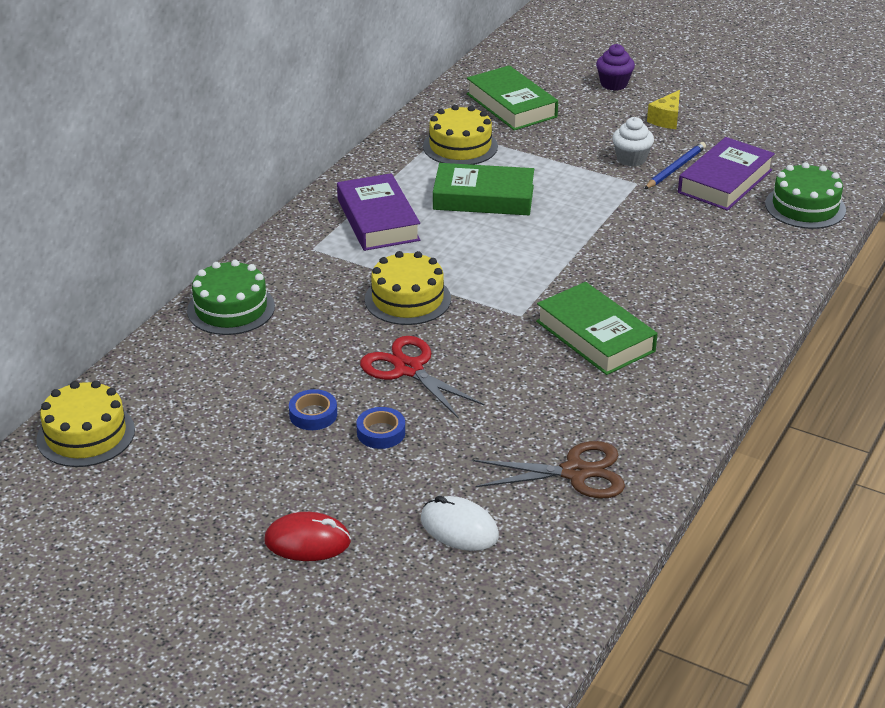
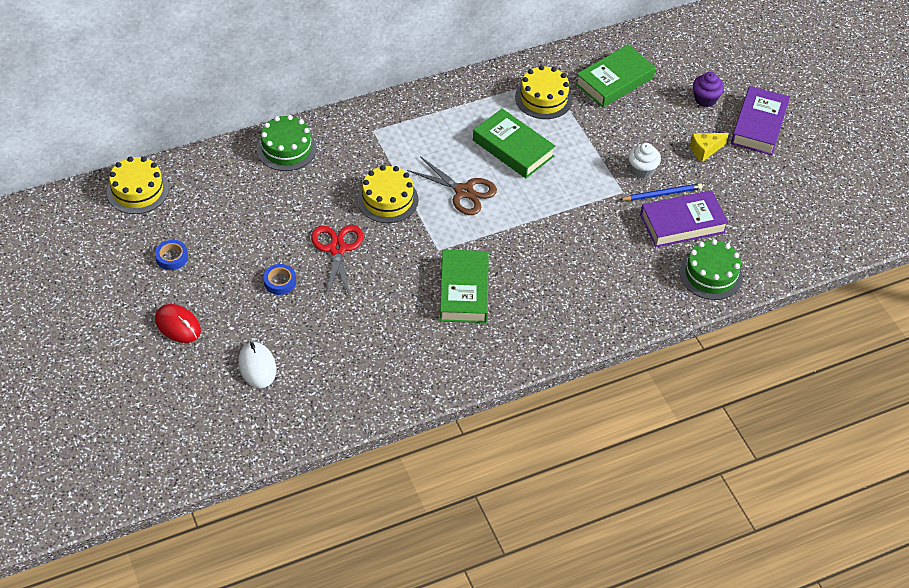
camera: 35 degrees right, 15 degrees up
blue tape [289,389,337,430] -> blue tape moved to [155,240,188,270]
purple book [337,173,420,251] -> purple book moved to [731,86,790,155]
green book [467,65,558,131] -> green book turned 45 degrees clockwise [576,45,656,107]
brown scissors [473,441,625,499] -> brown scissors moved to [407,156,497,215]

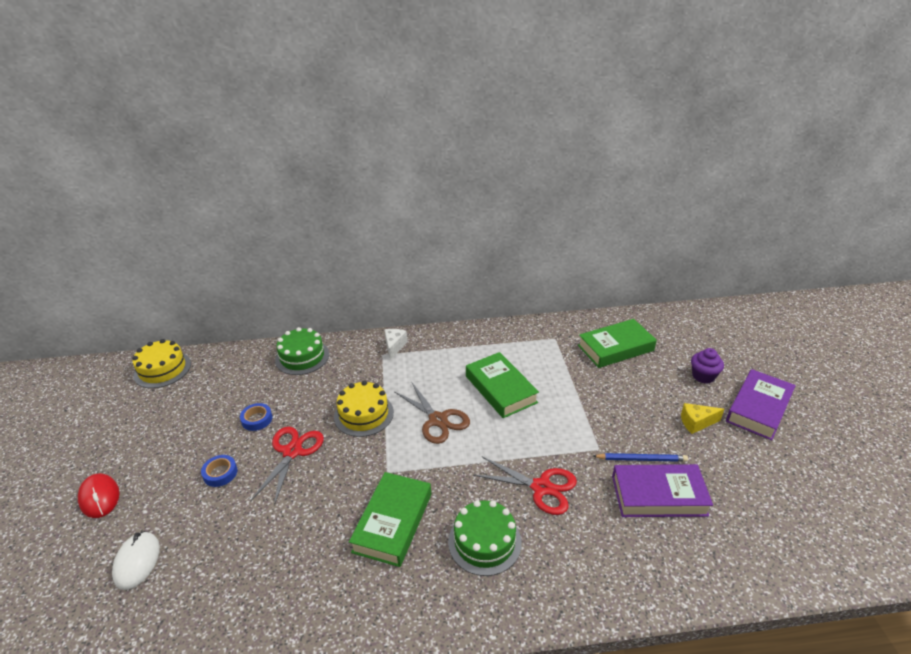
camera: 20 degrees right, 15 degrees down
blue tape [155,240,188,270] -> blue tape moved to [240,403,273,431]
yellow cake [515,65,573,119] -> none
white cupcake [628,143,661,179] -> none
green cake [679,239,743,300] -> green cake moved to [448,500,522,576]
none -> white cheese [384,329,408,360]
none -> red scissors [473,457,577,515]

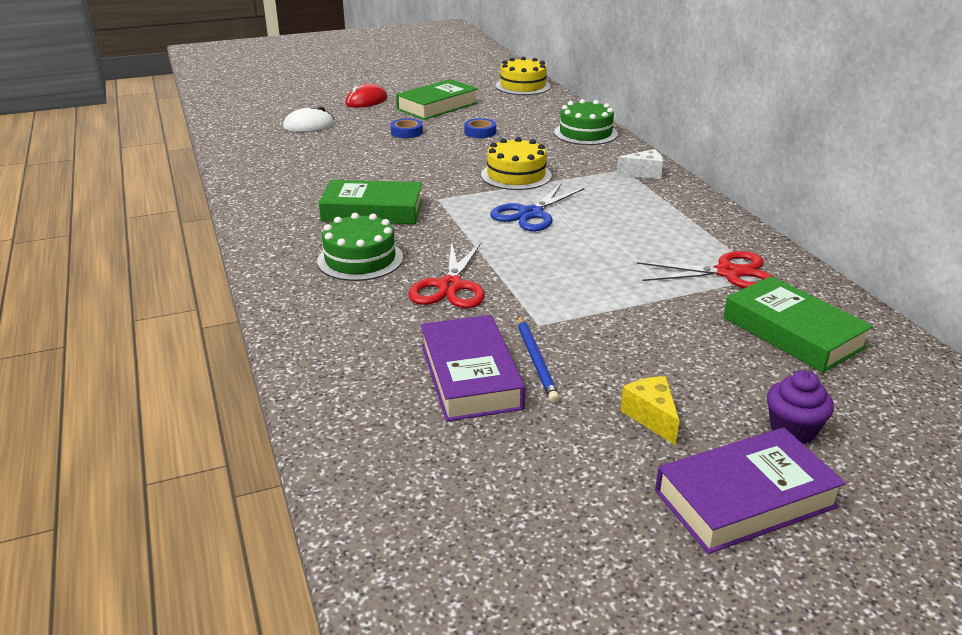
camera: 75 degrees right, 5 degrees down
red scissors [251,427,324,506] -> red scissors moved to [637,251,773,288]
brown scissors [394,383,470,444] -> blue scissors [490,183,585,232]
green book [466,352,539,418] -> green book moved to [396,79,478,120]
purple book [726,369,796,440] -> purple book turned 45 degrees counterclockwise [655,427,846,554]

